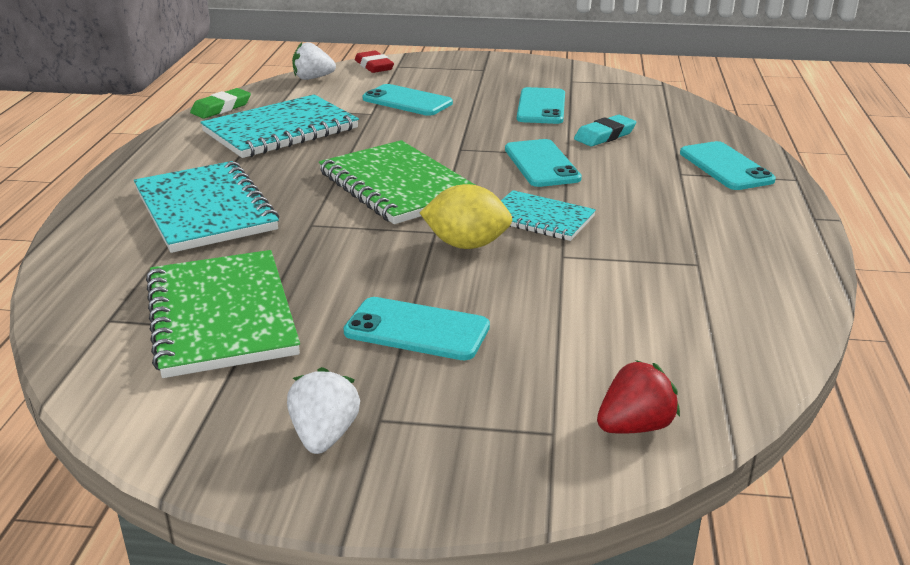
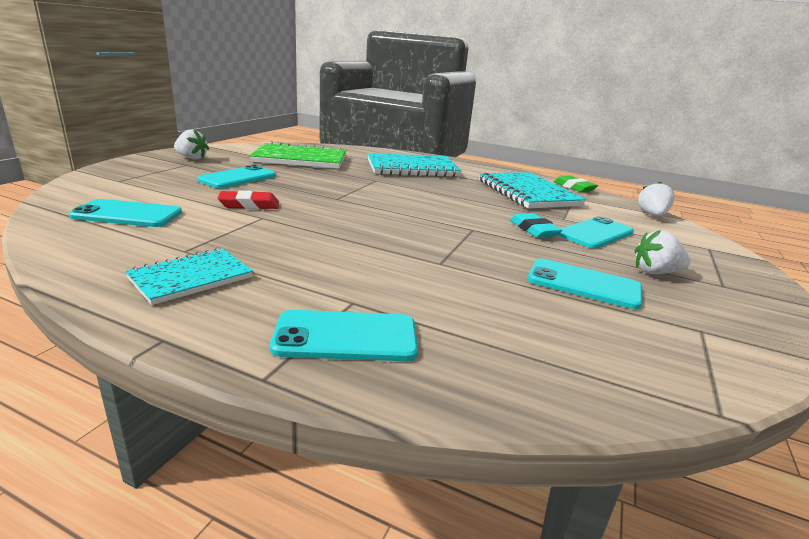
camera: 105 degrees right, 5 degrees down
green notebook [319,140,475,224] -> none
red eraser [355,51,394,73] -> red eraser moved to [217,190,279,209]
yellow lemon [420,184,512,249] -> none
turquoise notebook [501,190,596,241] -> turquoise notebook moved to [125,248,253,305]
turquoise phone [505,139,582,187] -> turquoise phone moved to [69,199,182,227]
turquoise eraser [574,115,636,146] -> turquoise eraser moved to [510,213,562,238]
red strawberry [597,360,680,434] -> none
none -> white strawberry [634,230,691,274]

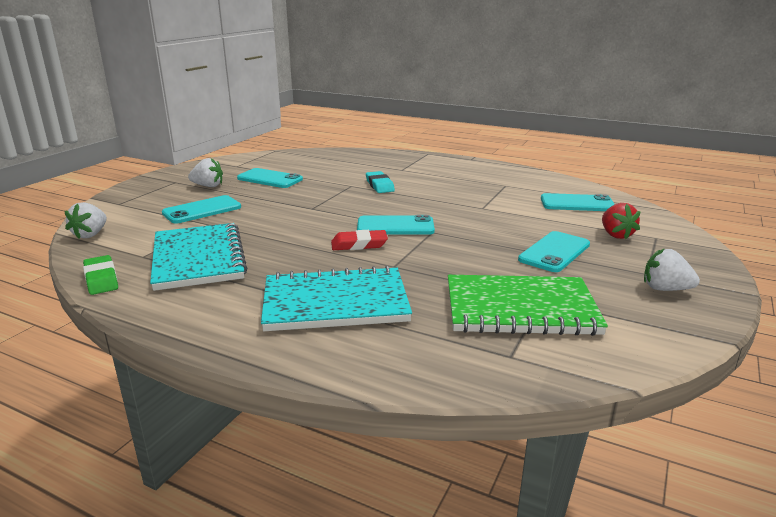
camera: 175 degrees left, 0 degrees up
turquoise notebook [125,248,253,305] -> none
red eraser [217,190,279,209] -> red eraser moved to [331,230,388,250]
turquoise phone [270,310,418,361] -> turquoise phone moved to [357,215,435,235]
turquoise eraser [510,213,562,238] -> turquoise eraser moved to [366,171,395,193]
none -> red strawberry [602,203,641,239]

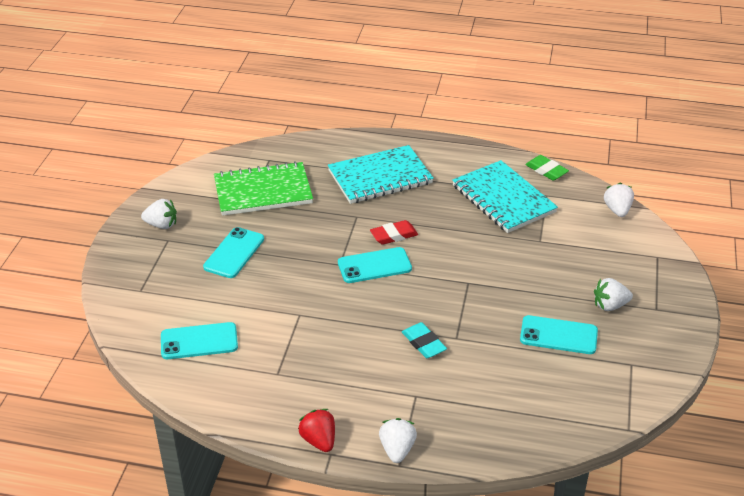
camera: 165 degrees right, 15 degrees up
turquoise phone [162,195,241,224] -> none
red strawberry [602,203,641,239] -> red strawberry moved to [298,409,335,452]
none -> white strawberry [379,418,417,463]

